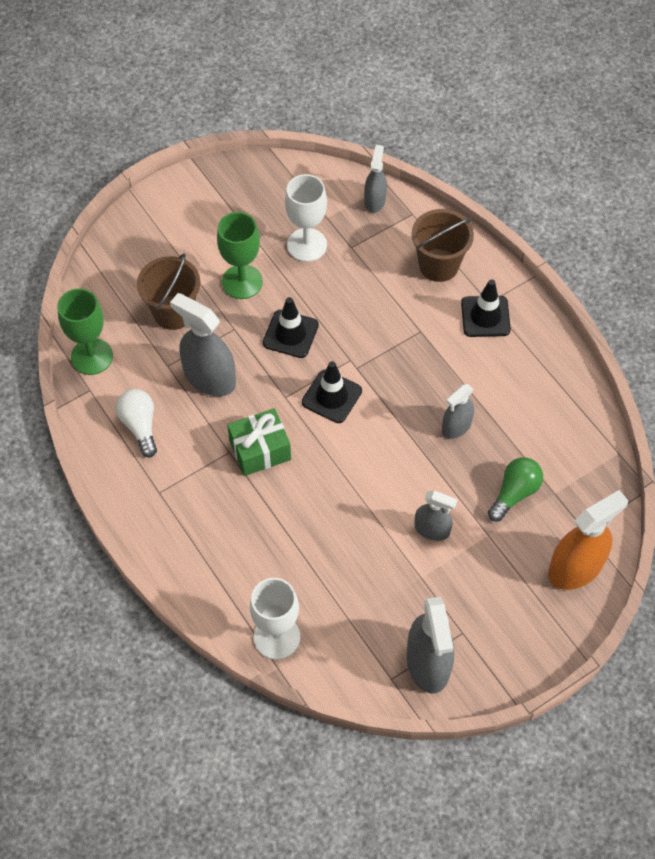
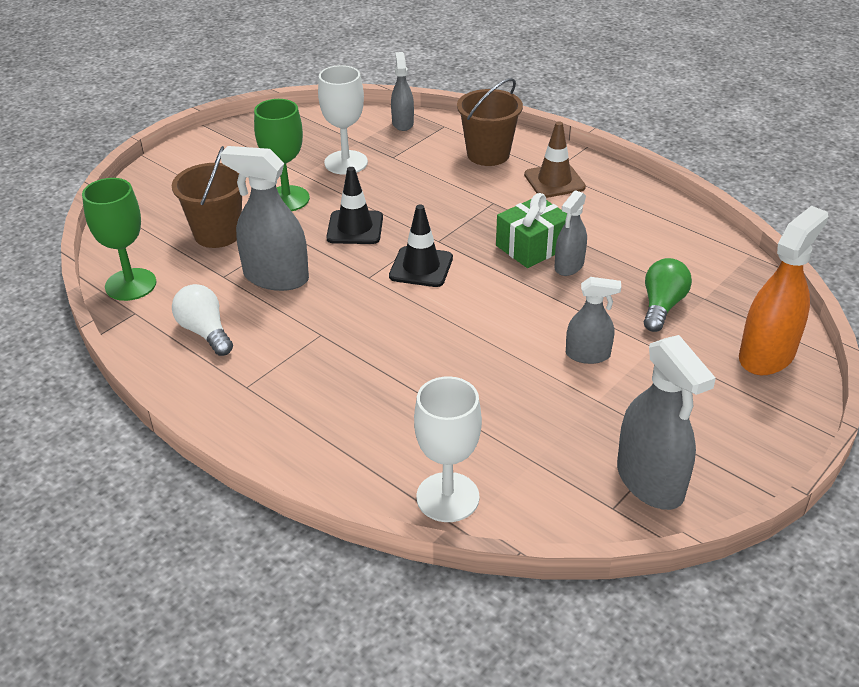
camera: 15 degrees left, 20 degrees down
green gift [227,408,291,476] -> green gift moved to [496,193,567,268]
black traffic cone [461,279,511,337] -> brown traffic cone [524,121,586,198]

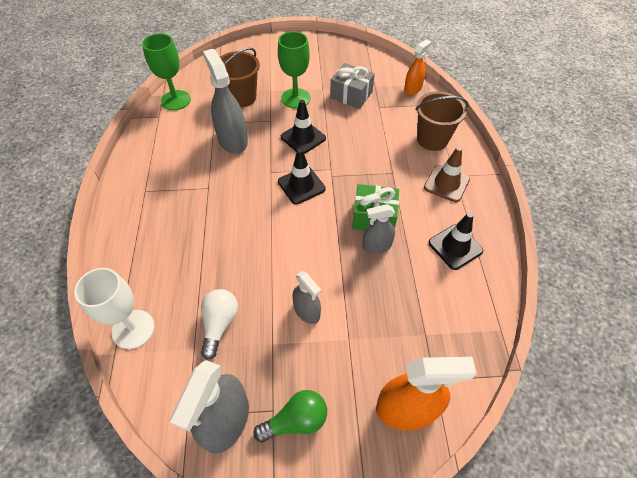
camera: 45 degrees right, 15 degrees up
white light bulb [172,284,233,356] -> white light bulb moved to [201,289,238,360]
white goblet [318,65,368,175] -> grey gift [330,63,375,109]
grey spray bottle [391,52,414,131] -> orange spray bottle [404,39,431,95]
green light bulb [644,258,692,332] -> green light bulb moved to [253,390,327,443]
none -> black traffic cone [428,212,483,270]

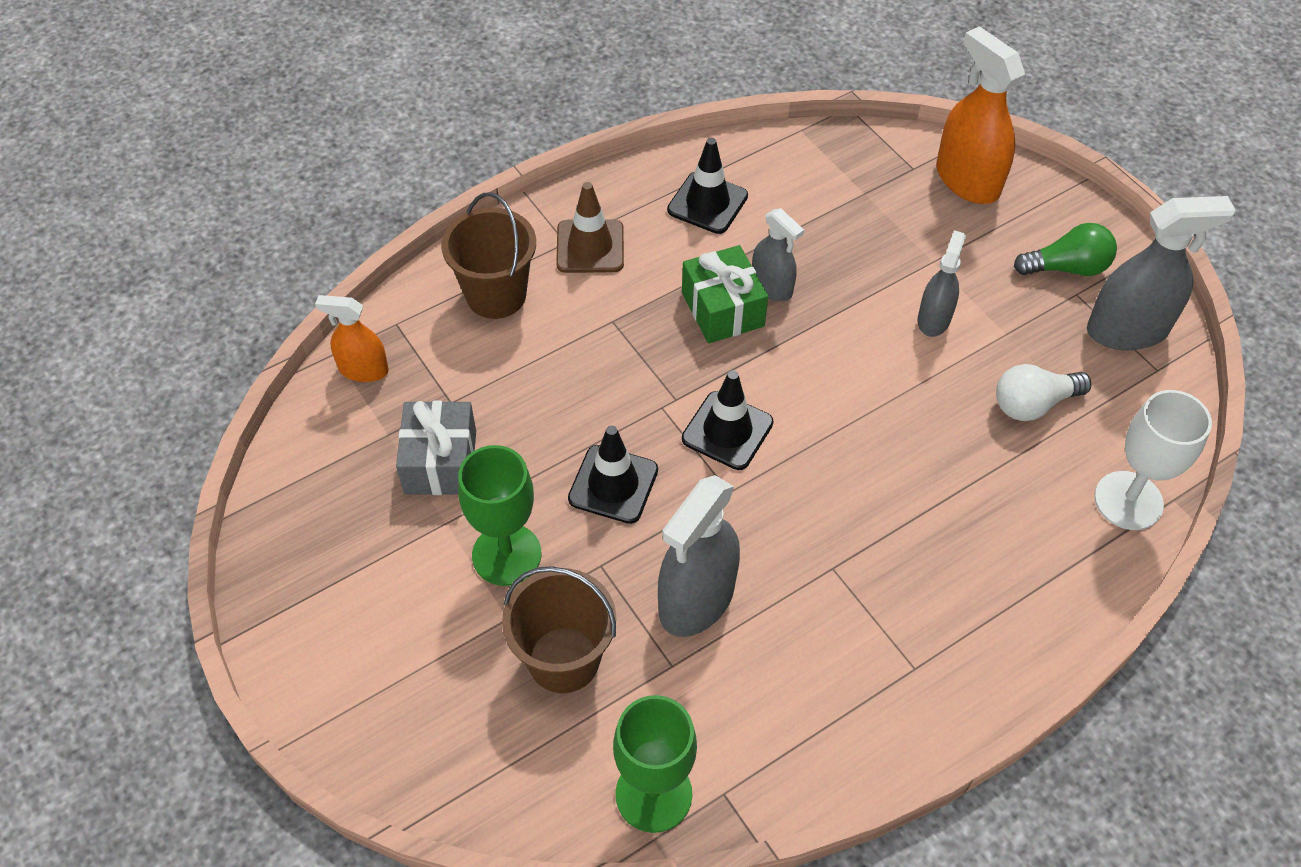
camera: 120 degrees left, 0 degrees up
green light bulb [253,390,327,443] -> green light bulb turned 135 degrees clockwise [1014,223,1117,276]

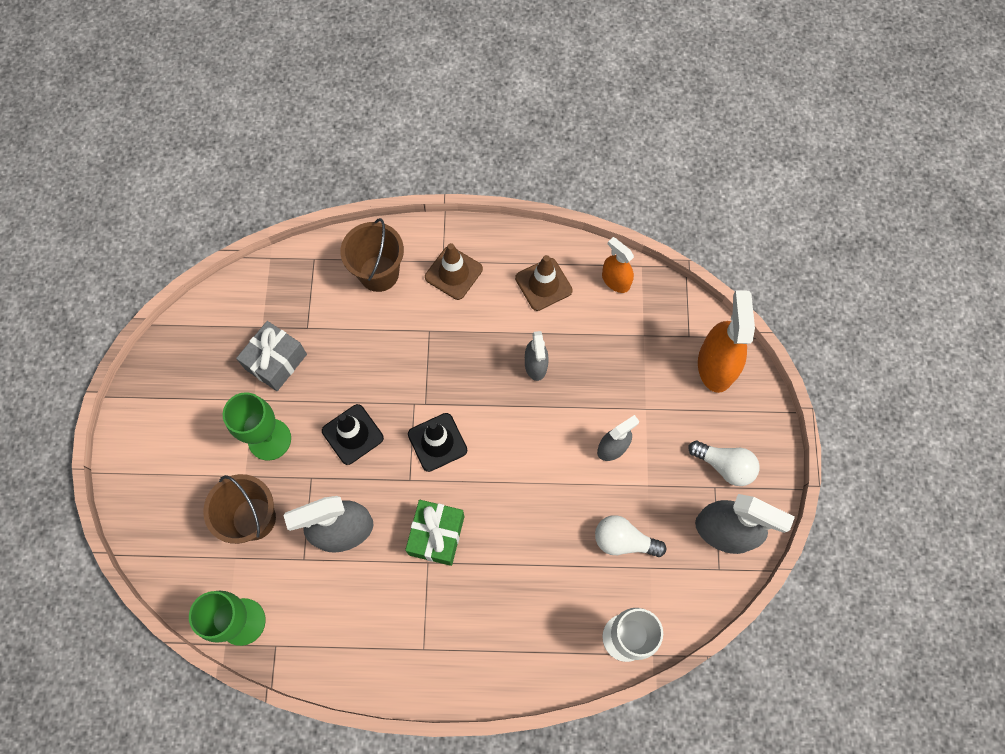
camera: 35 degrees right, 15 degrees up
orange spray bottle [315,295,389,382] -> orange spray bottle moved to [602,237,634,293]
black traffic cone [667,138,748,234] -> brown traffic cone [515,255,573,311]
green gift [682,245,768,344] -> green gift moved to [405,500,464,566]
green light bulb [1014,223,1117,276] -> white light bulb [689,441,760,486]

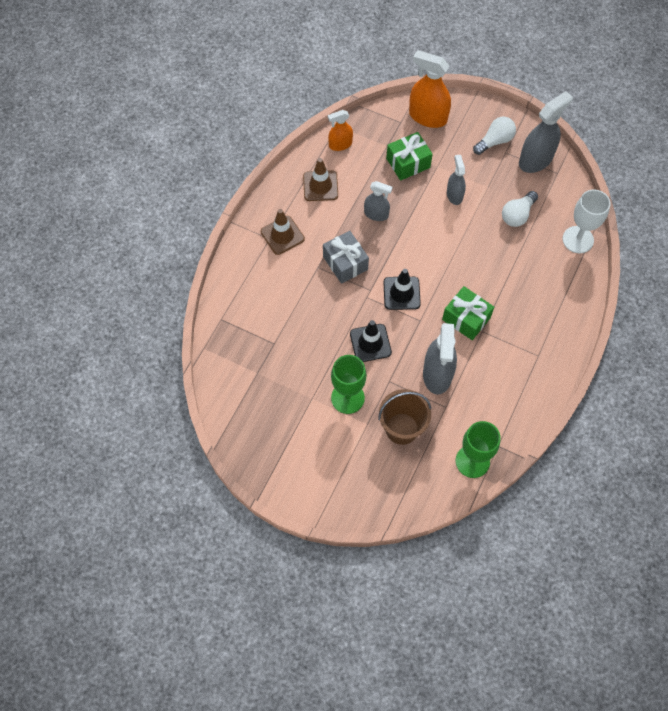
camera: 65 degrees left, 5 degrees down
grey gift [236,321,307,391] -> grey gift moved to [323,231,369,284]
brown bucket [340,218,404,292] -> none
none -> green gift [386,132,433,181]

